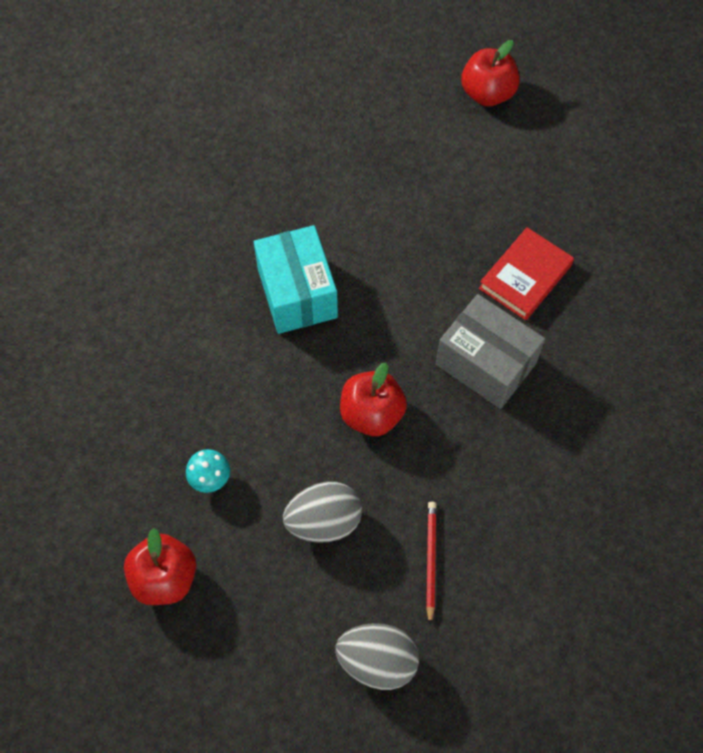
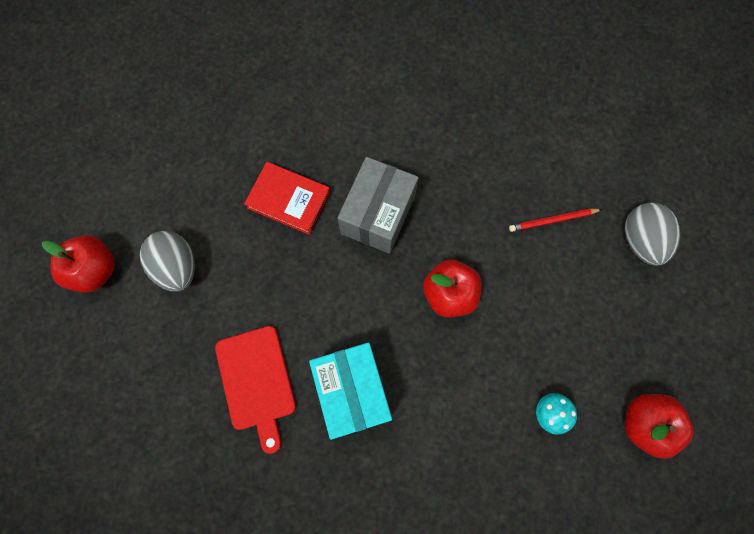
camera: 105 degrees left, 10 degrees up
turquoise box [254,225,338,334] -> turquoise box turned 75 degrees counterclockwise [309,342,392,440]
grey egg [283,481,362,543] -> grey egg moved to [140,231,195,292]
none -> red cutting board [215,326,296,454]

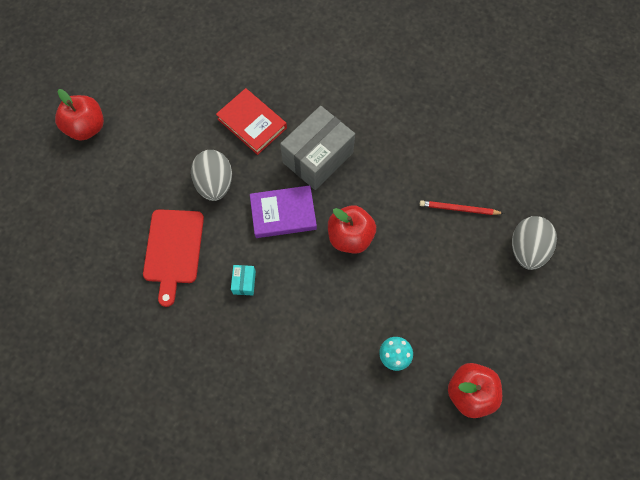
camera: 20 degrees right, 5 degrees down
grey egg [140,231,195,292] -> grey egg moved to [191,150,232,201]
turquoise box [309,342,392,440] -> turquoise box [231,265,256,295], size x0.42
none -> purple book [250,185,317,238]

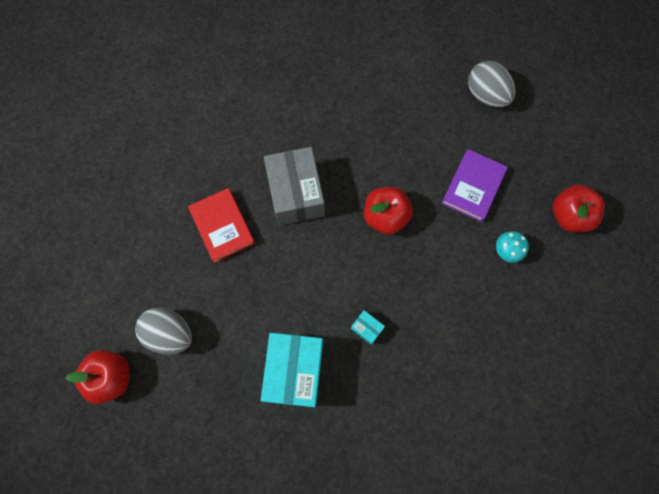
camera: 55 degrees left, 5 degrees up
red cutting board [143,209,204,307] -> turquoise box [261,333,323,407]
grey egg [191,150,232,201] -> grey egg moved to [135,307,192,355]
red book [216,88,287,155] -> red book turned 75 degrees clockwise [188,188,255,263]
purple book [250,185,317,238] -> purple book moved to [441,149,508,222]
red pencil [420,200,504,215] -> none

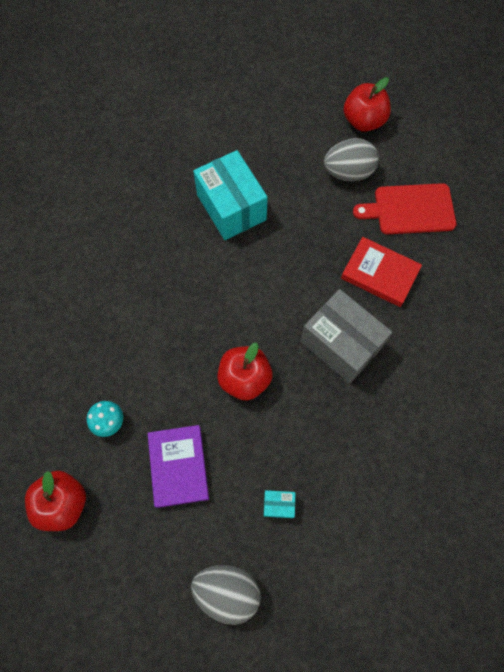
camera: 145 degrees right, 5 degrees down
turquoise box [351,310,385,344] -> turquoise box moved to [264,490,296,518]
none -> red cutting board [353,183,456,234]

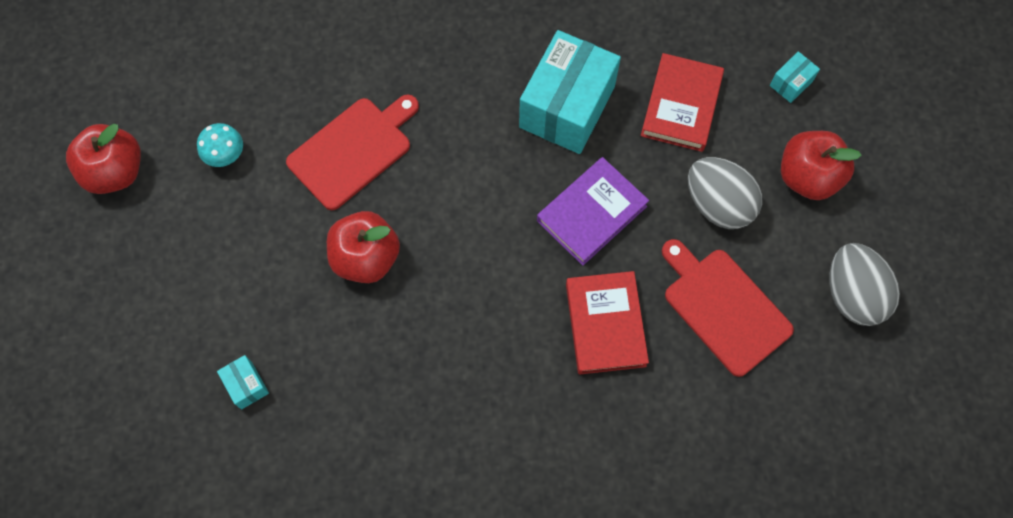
camera: 55 degrees right, 0 degrees up
purple book [148,425,209,508] -> purple book moved to [537,157,649,266]
grey egg [191,565,261,625] -> grey egg moved to [829,243,900,326]
grey box [301,289,392,383] -> none
none -> red cutting board [286,94,419,210]
none -> red book [641,53,724,152]
none -> turquoise box [770,51,820,103]

